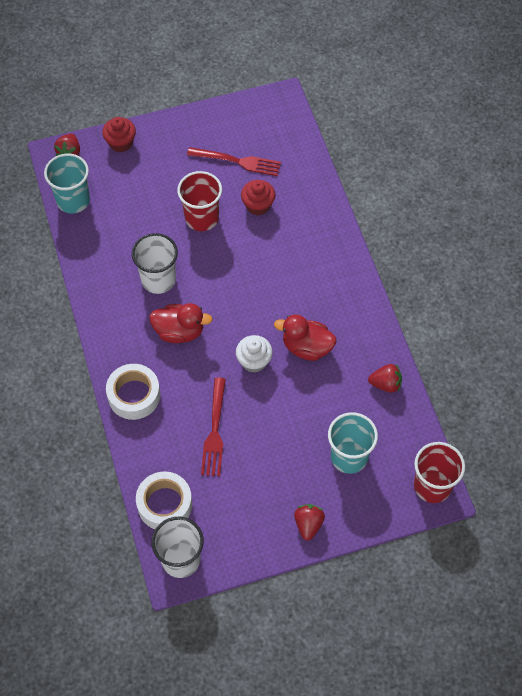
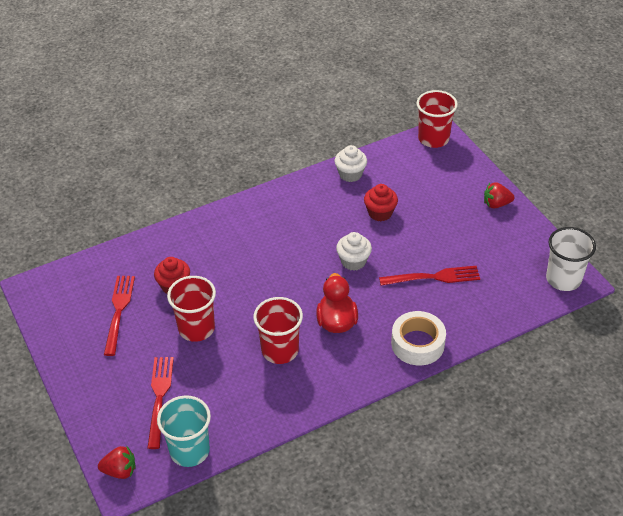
camera: 100 degrees left, 15 degrees down
red cupcake [102,117,136,153] -> red cupcake moved to [364,184,398,221]
white cup [132,233,178,294] -> red cup [253,297,303,364]
white tape [136,471,192,529] -> none
red duck [274,315,336,361] -> none
turquoise cup [328,412,378,474] -> none
red strawberry [368,364,402,393] -> white cupcake [335,145,367,182]
none -> red fork [147,357,174,449]

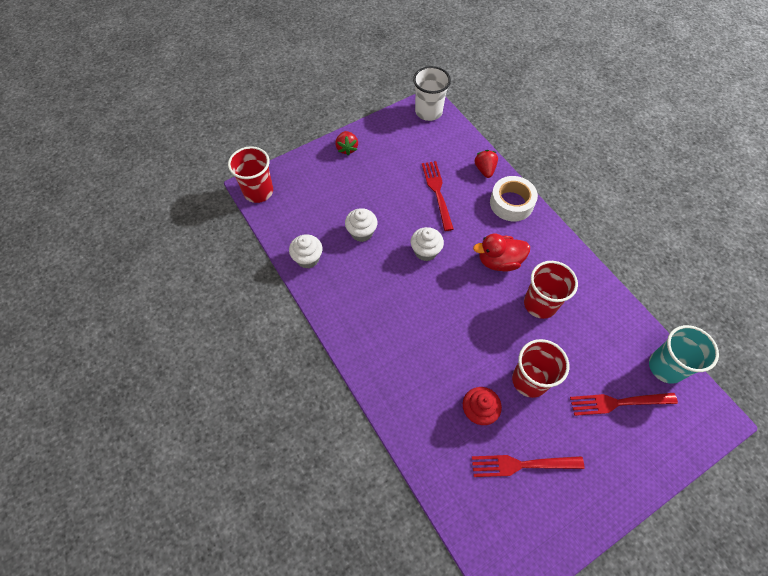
camera: 95 degrees left, 15 degrees up
red strawberry [98,445,135,479] -> red strawberry moved to [475,150,498,178]
red cupcake [364,184,398,221] -> white cupcake [345,208,377,242]

